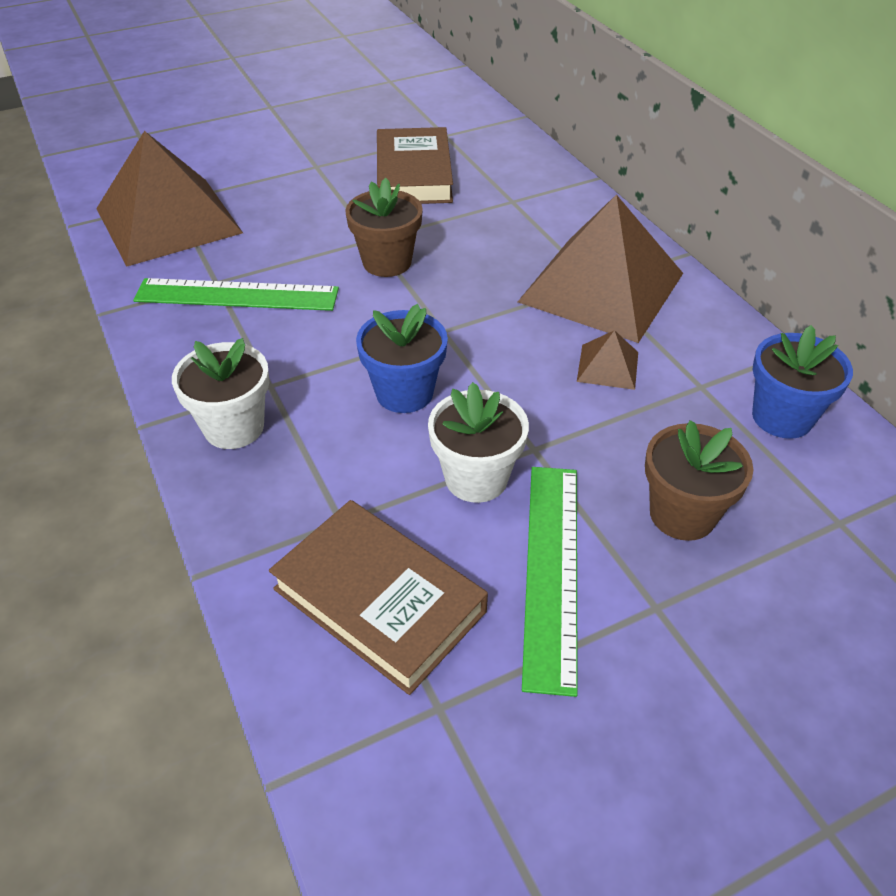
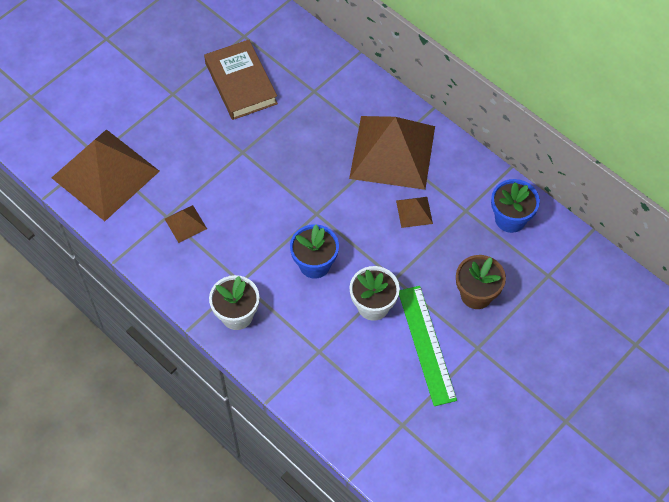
camera: 20 degrees left, 15 degrees up
green ruler [133,278,339,311] -> brown pyramid [165,205,207,243]
brown book [269,500,488,695] -> none
brown flower pot [345,178,423,277] -> none

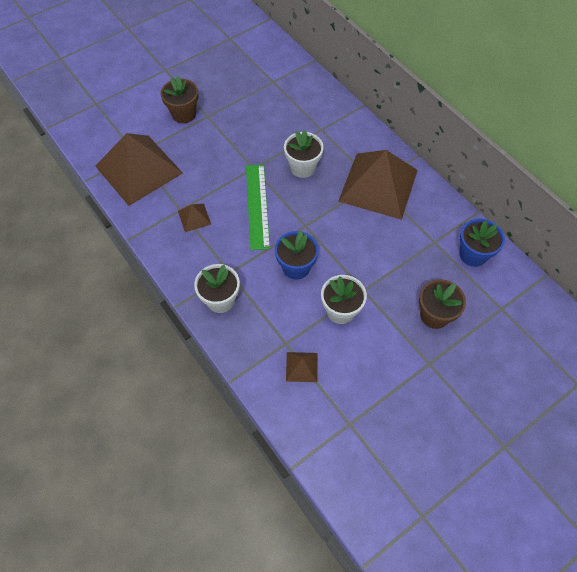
camera: 10 degrees right, 0 degrees up
brown book [204,40,278,120] -> none
brown pyramid [396,197,433,228] -> brown pyramid moved to [286,352,318,382]
green ruler [399,286,457,406] -> green ruler moved to [246,165,270,250]
none -> brown flower pot [160,76,199,123]
none -> white flower pot [284,130,324,178]

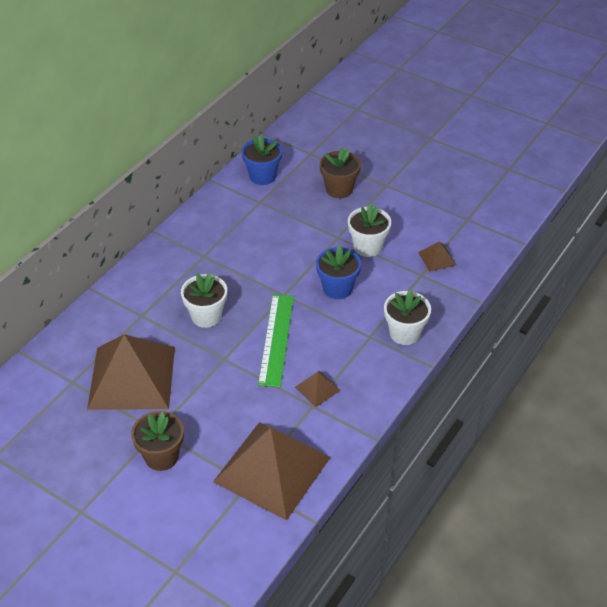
camera: 110 degrees left, 15 degrees down
green ruler [246,165,270,250] -> green ruler turned 60 degrees counterclockwise [258,294,294,387]
brown pyramid [338,150,418,220] -> brown pyramid moved to [87,334,175,410]

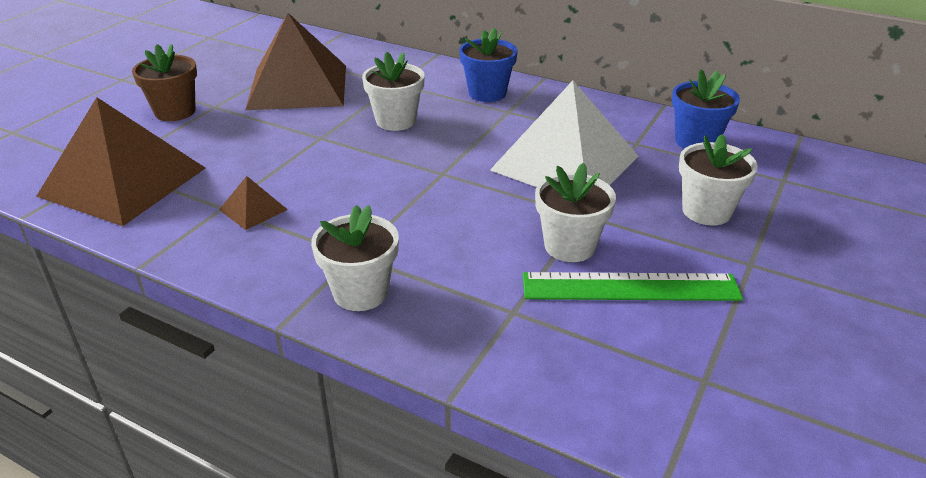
camera: 85 degrees right, 10 degrees down
green ruler [258,294,294,387] -> green ruler moved to [523,272,743,301]
blue flower pot [316,245,361,299] -> blue flower pot moved to [459,28,518,102]
brown flower pot [320,147,361,198] -> white flower pot [679,134,758,226]
brown pyramid [418,241,456,272] -> none
none -> white pyramid [490,80,638,187]

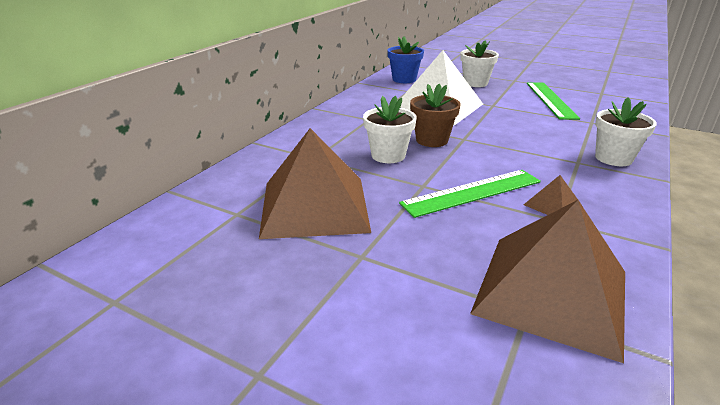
camera: 90 degrees left, 5 degrees down
brown flower pot [132,44,197,121] -> brown flower pot moved to [410,84,461,147]
blue flower pot [459,28,518,102] -> none
white flower pot [535,163,616,262] -> none
none -> green ruler [399,170,541,218]

